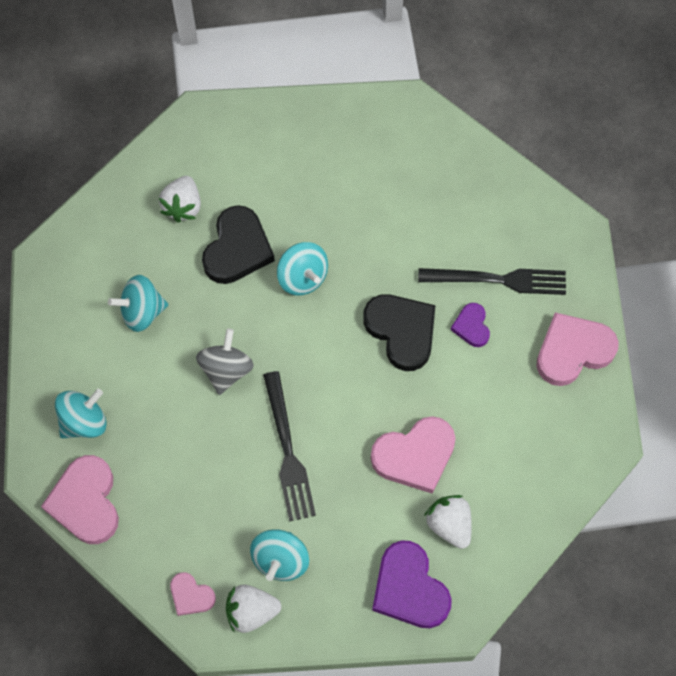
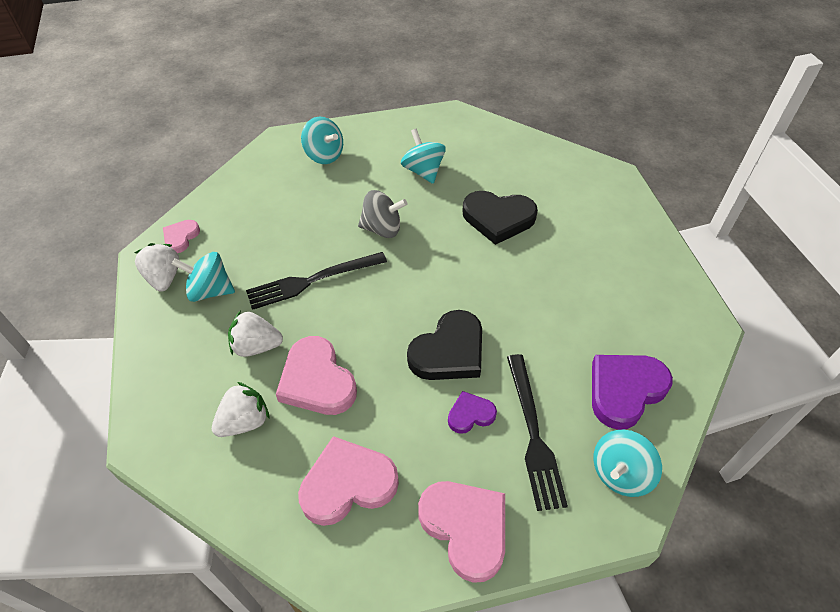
camera: 80 degrees right, 15 degrees down
pink heart [41,455,119,544] -> pink heart moved to [298,436,399,526]
white strawberry [159,176,201,223] -> white strawberry moved to [228,310,283,357]
turquoise spinning top [277,242,328,296] -> turquoise spinning top moved to [593,429,662,497]
purple heart [372,540,452,628] -> purple heart moved to [592,355,673,430]

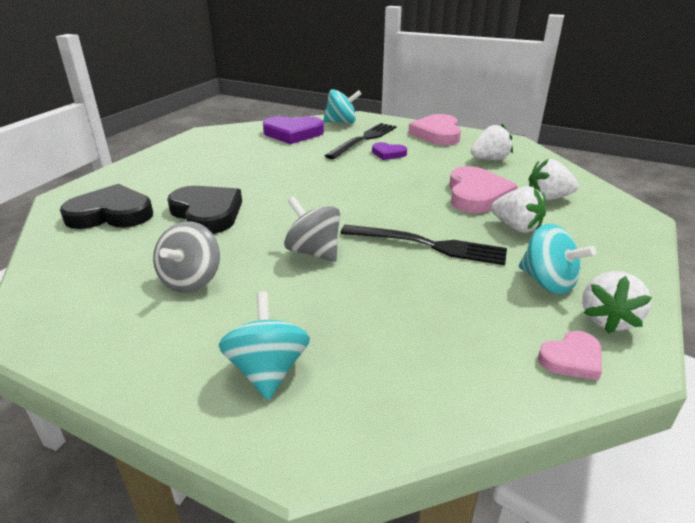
camera: 140 degrees left, 20 degrees down
pink heart [298,436,399,526] -> white strawberry [471,124,513,160]
turquoise spinning top [401,129,446,184] -> grey spinning top [153,221,220,293]
black heart [407,310,482,380] -> black heart moved to [60,184,153,229]

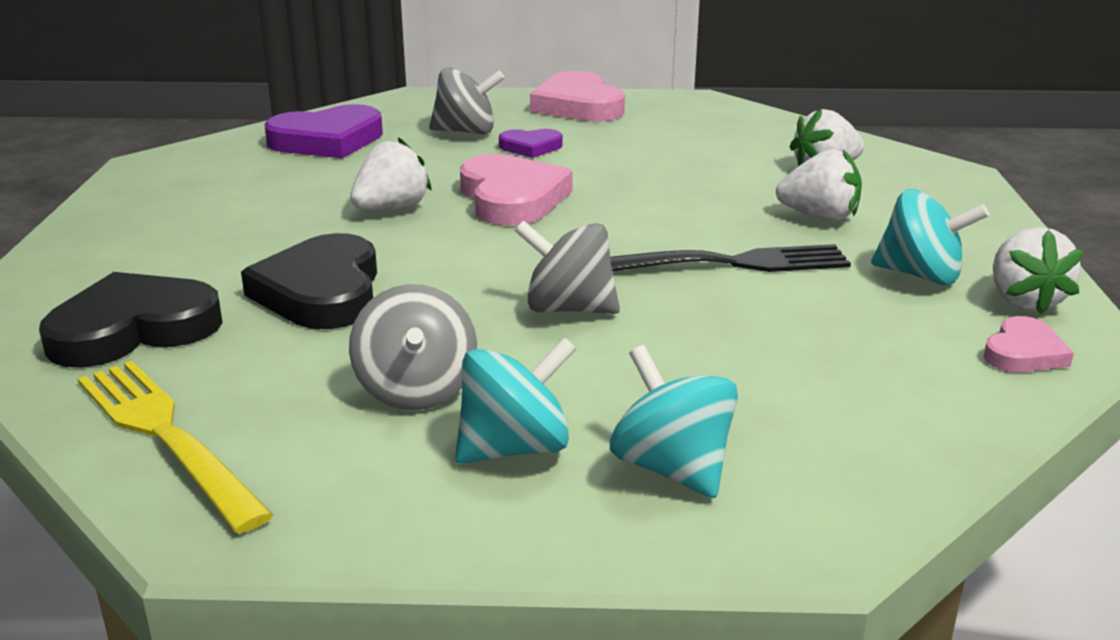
camera: 25 degrees left, 5 degrees down
black heart [167,186,242,234] -> black heart turned 120 degrees counterclockwise [241,233,377,329]
turquoise spinning top [323,89,361,123] -> turquoise spinning top moved to [455,337,576,464]
black fork [325,123,396,159] -> grey spinning top [429,68,504,135]
pink heart [449,166,518,213] -> pink heart moved to [460,154,573,226]
white strawberry [471,124,513,160] -> white strawberry moved to [350,137,432,210]
none -> yellow fork [78,361,273,533]

